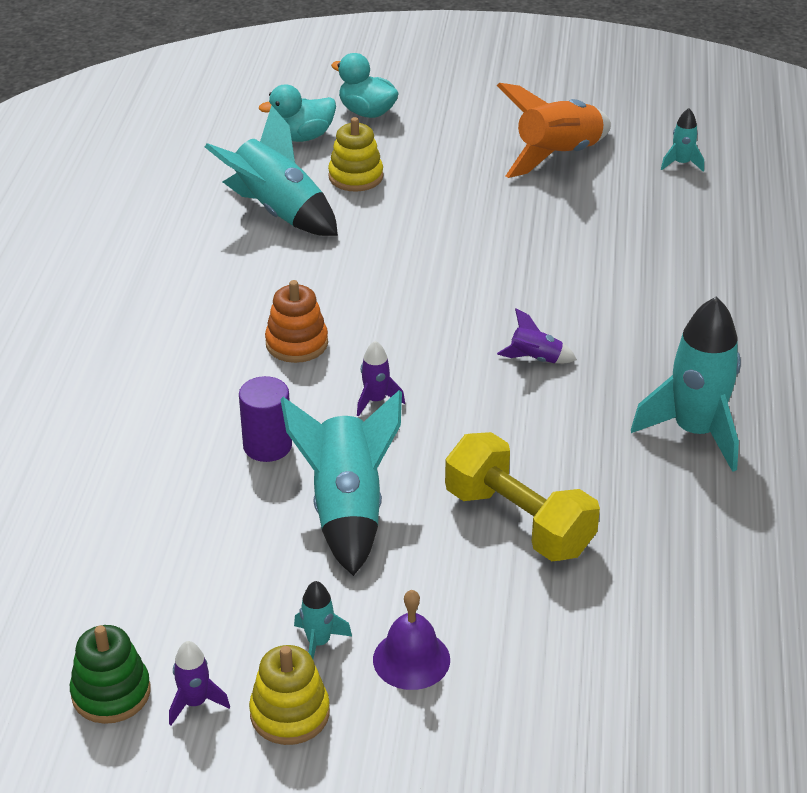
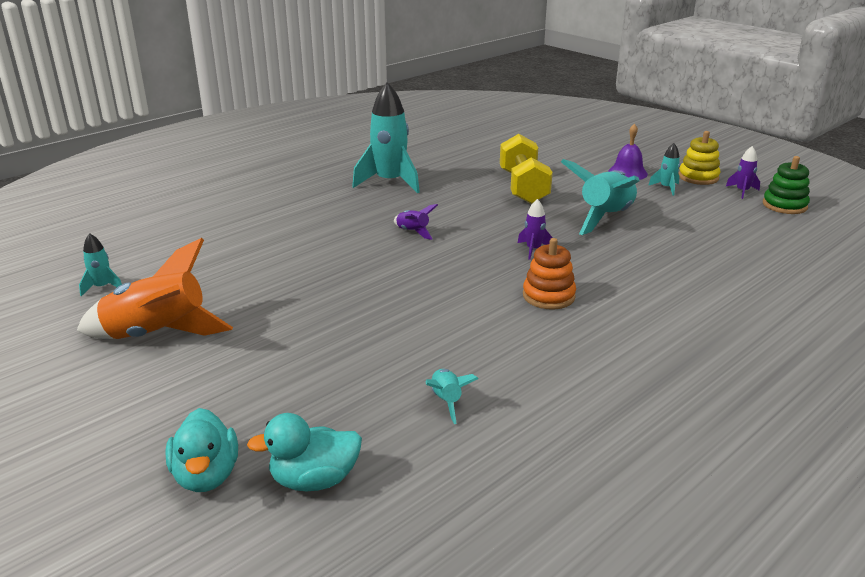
camera: 140 degrees left, 10 degrees down
turquoise rocket [205,105,338,236] -> turquoise rocket [425,369,478,424], size x0.46
purple cylinder [239,376,292,462] -> none
turquoise duck [259,84,336,142] -> turquoise duck turned 150 degrees clockwise [247,413,362,491]
yellow stacking toy [328,117,383,192] -> none

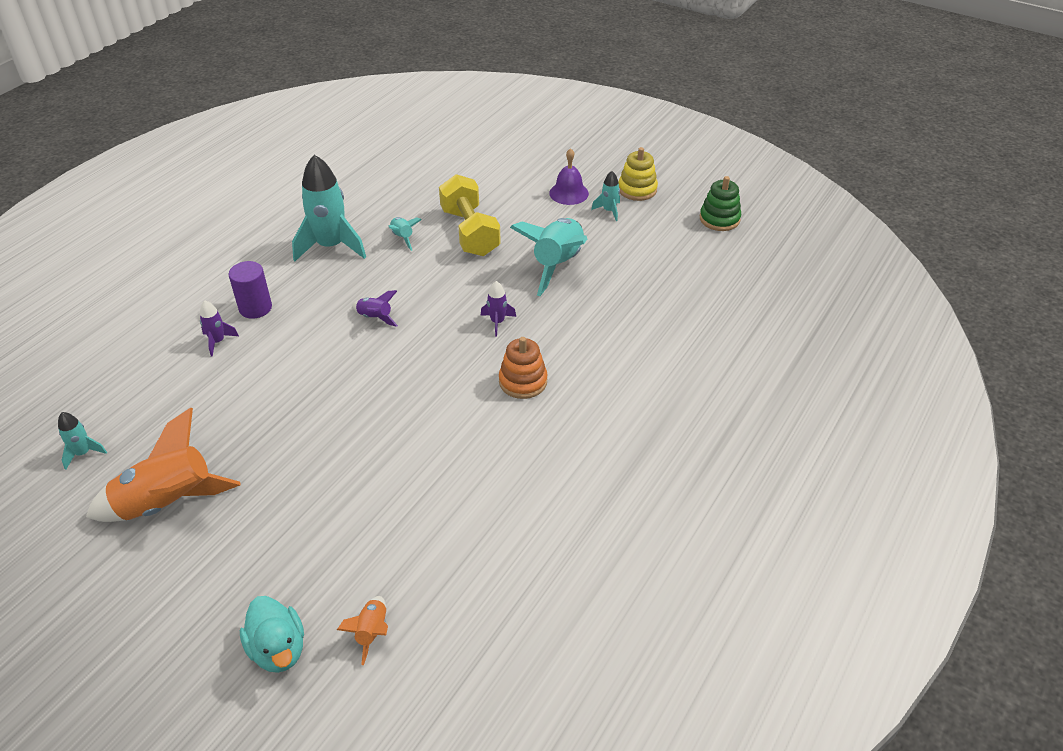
camera: 15 degrees left, 15 degrees up
turquoise duck [247,413,362,491] -> orange rocket [337,596,388,665]
turquoise rocket [425,369,478,424] -> turquoise rocket moved to [388,217,422,251]
purple rocket [726,146,760,199] -> purple rocket moved to [200,301,239,357]
none -> purple cylinder [229,261,272,319]

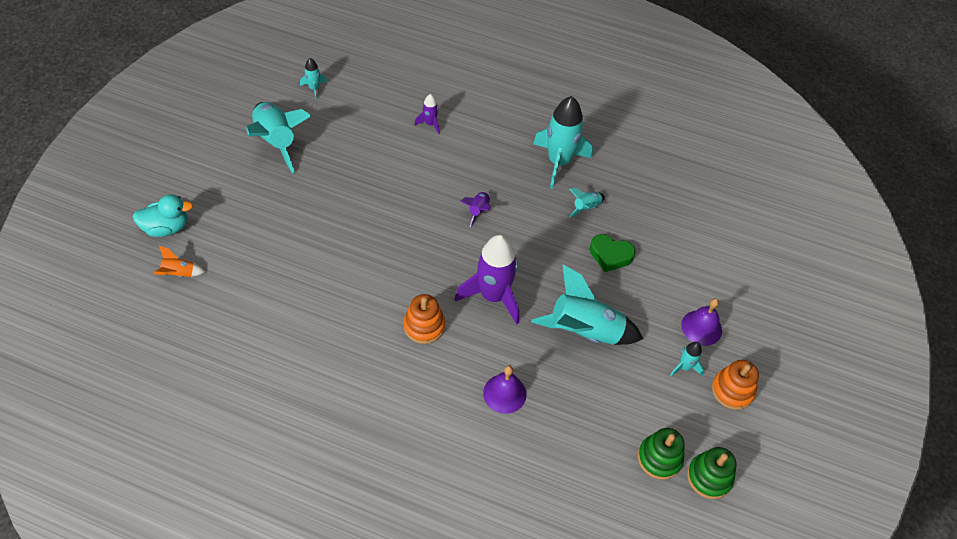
camera: 75 degrees right, 10 degrees up
orange rocket [86,408,241,522] -> turquoise rocket [246,102,311,173]
purple cylinder [229,261,272,319] -> none
turquoise duck [240,596,304,673] -> turquoise duck turned 150 degrees counterclockwise [132,194,193,237]
yellow dumbbell [439,174,501,256] -> green heart [590,234,636,272]
purple rocket [480,281,516,336] -> purple rocket [455,235,519,324], size x2.16
yellow stacking toy [619,147,658,201] -> orange stacking toy [712,360,759,410]
none -> purple bell [483,365,527,414]
none -> green stacking toy [638,428,685,480]

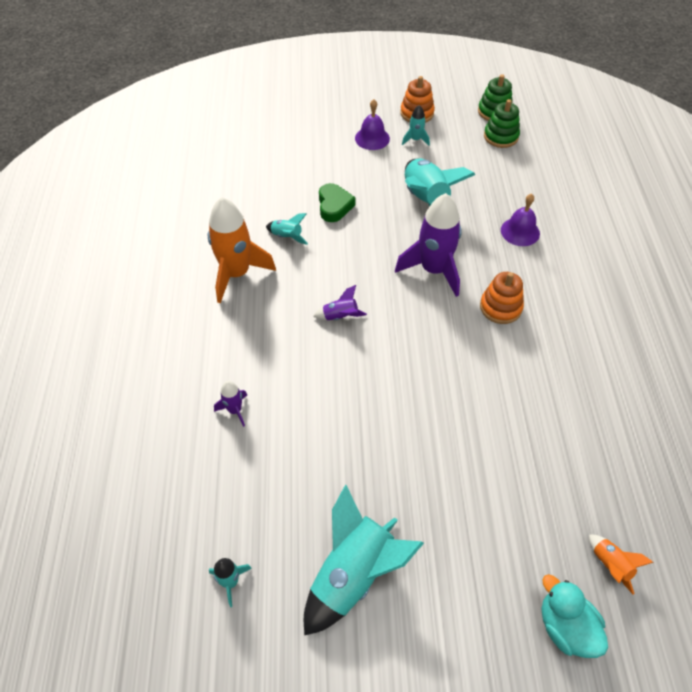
camera: 110 degrees left, 0 degrees up
turquoise rocket [533,96,593,189] -> orange rocket [208,197,276,303]

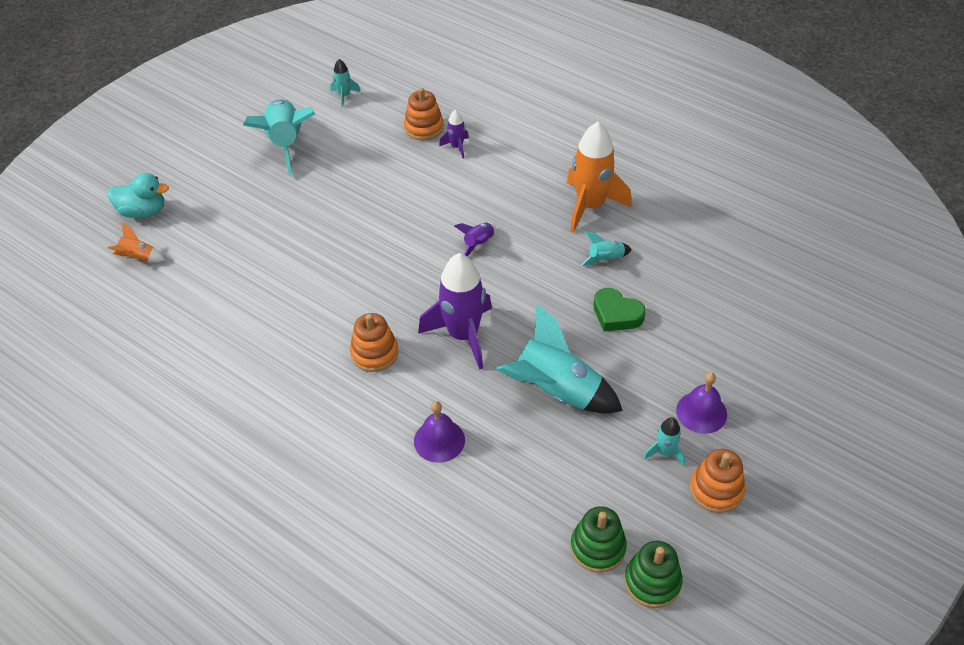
camera: 130 degrees right, 5 degrees down
none -> orange stacking toy [404,88,444,141]

